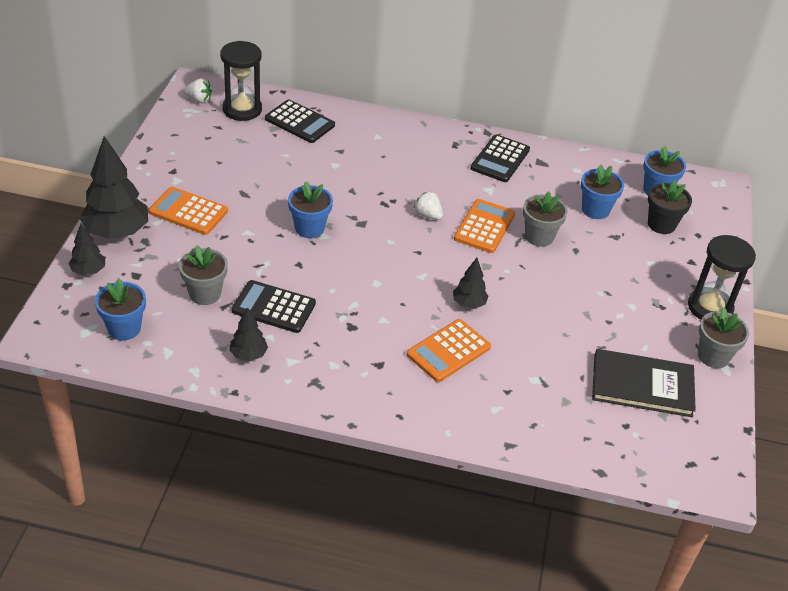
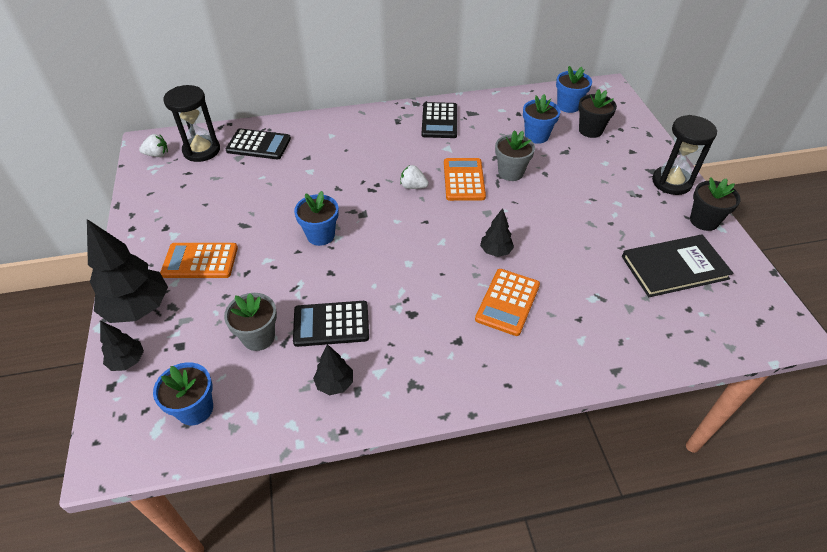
camera: 20 degrees left, 5 degrees up
grey flower pot [698,308,749,368] -> black flower pot [690,177,740,231]

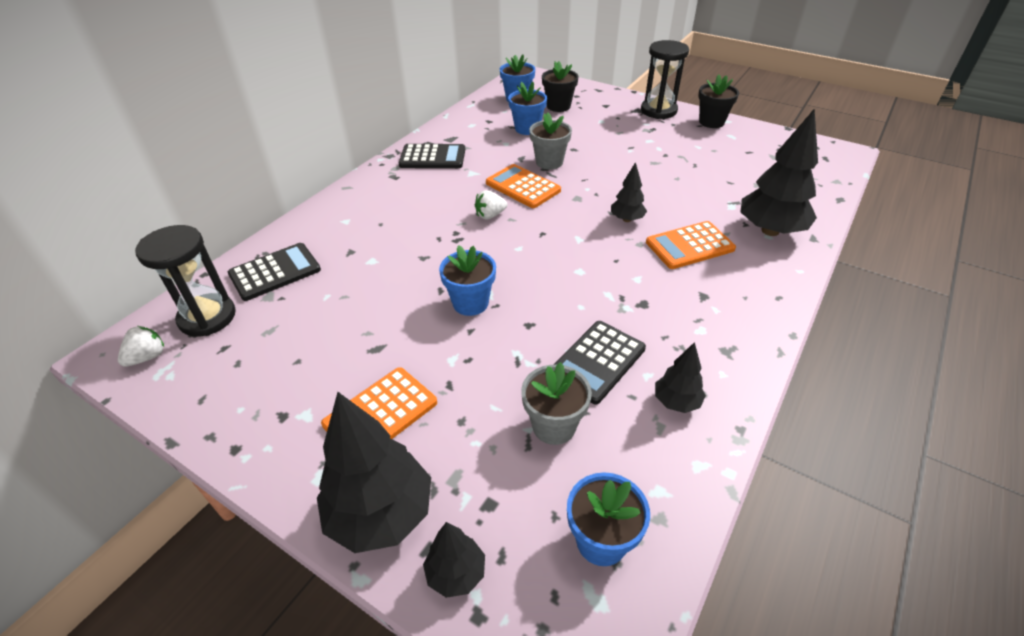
camera: 45 degrees left, 5 degrees down
black calculator [422,102,457,138] -> black calculator turned 45 degrees counterclockwise [399,144,465,168]
orange calculator [475,269,540,336] -> orange calculator turned 90 degrees clockwise [646,221,736,269]
black book [622,234,734,297] -> none
none -> black tree [741,108,818,236]

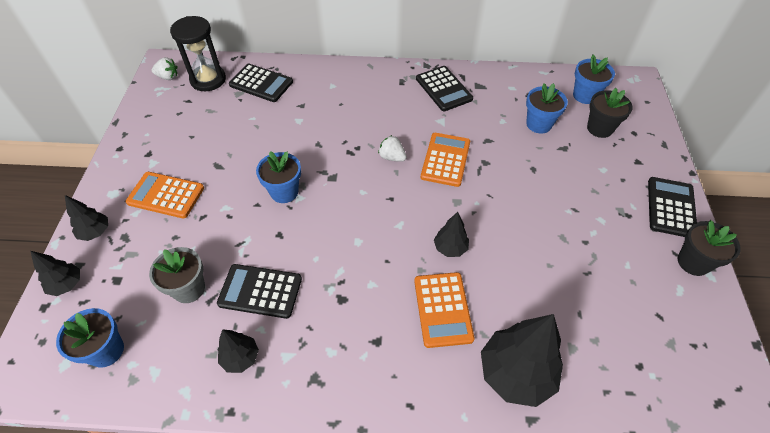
camera: 60 degrees right, 10 degrees up
black tree [317,392,431,553] -> black tree [65,195,108,241], size x0.52
grey flower pot [529,113,572,170] -> none
black hourglass [641,40,689,119] -> black calculator [648,177,697,237]
orange calculator [646,221,736,269] -> orange calculator turned 135 degrees counterclockwise [414,272,475,348]

